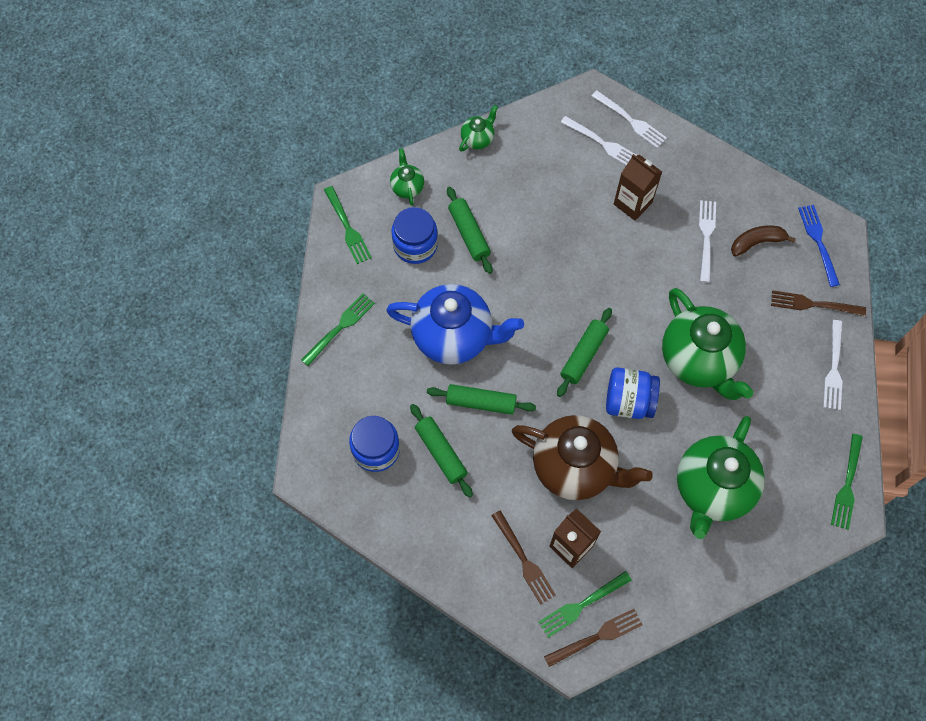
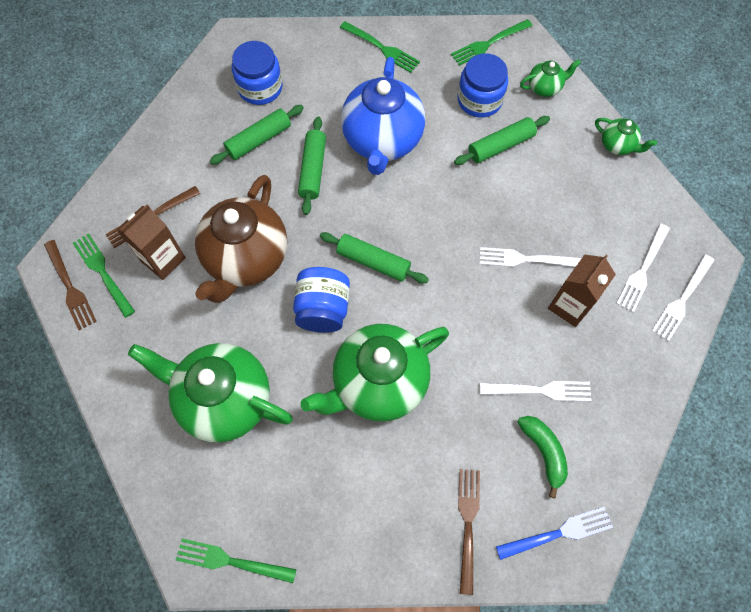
camera: 85 degrees right, 0 degrees up
brown banana [731,226,796,257] -> green banana [518,416,568,499]
white fork [823,320,842,410] -> white fork moved to [479,247,582,267]

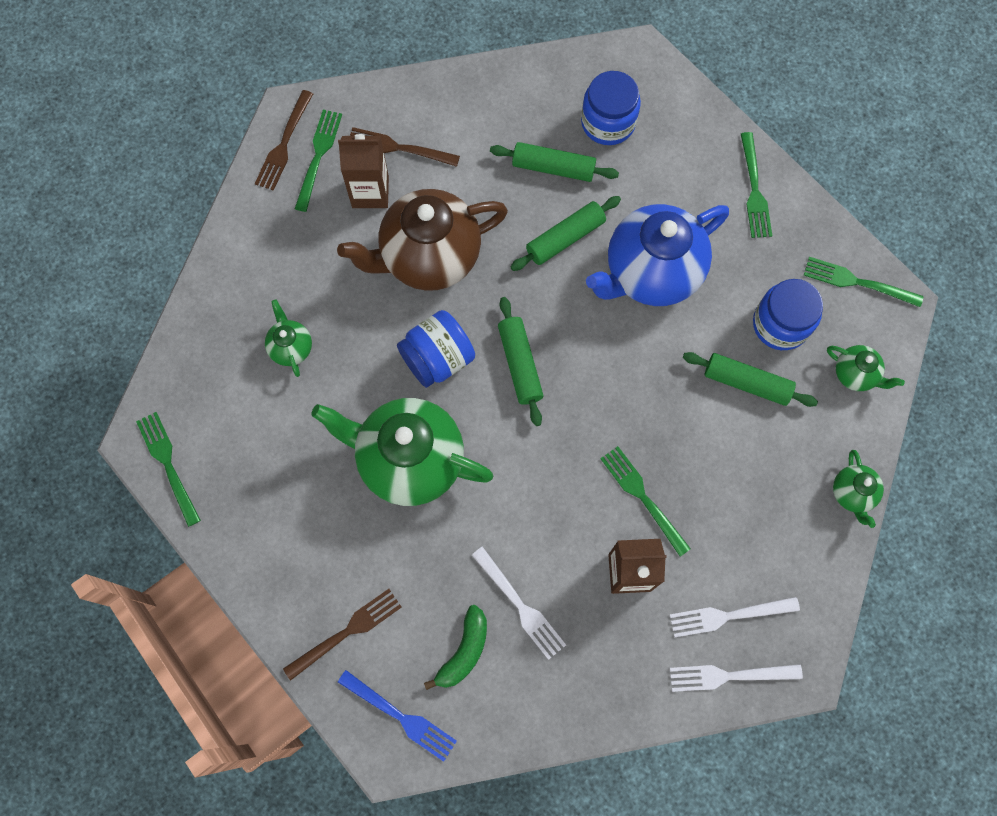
camera: 50 degrees right, 5 degrees up
green teapot [128,343,293,443] -> green teapot [265,300,312,377], size x0.45
white fork [479,247,582,267] -> green fork [600,446,691,556]

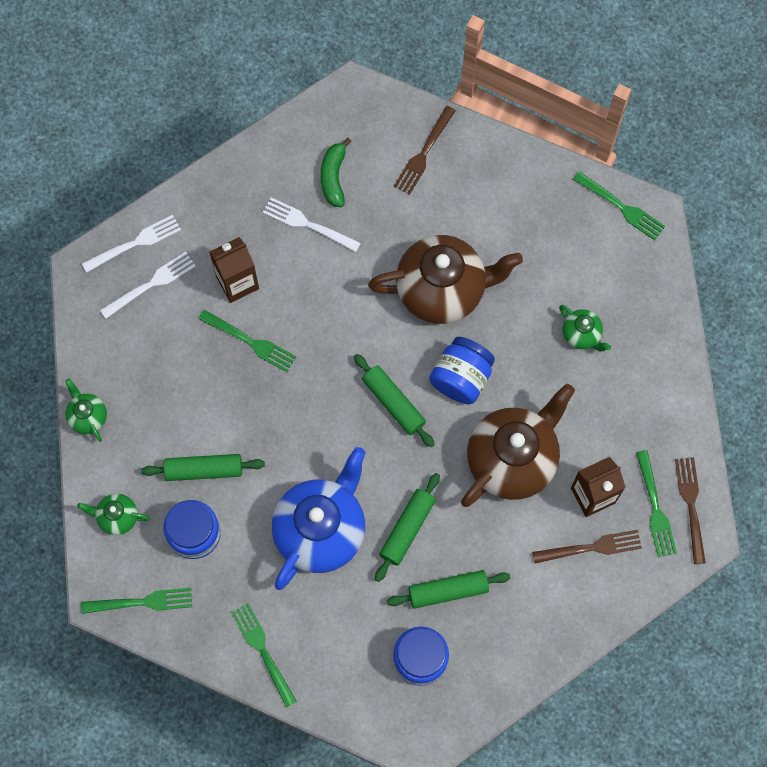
camera: 155 degrees right, 0 degrees up
green teapot [311,398,494,506] -> brown teapot [368,235,523,324]
blue fork [338,670,457,762] -> none

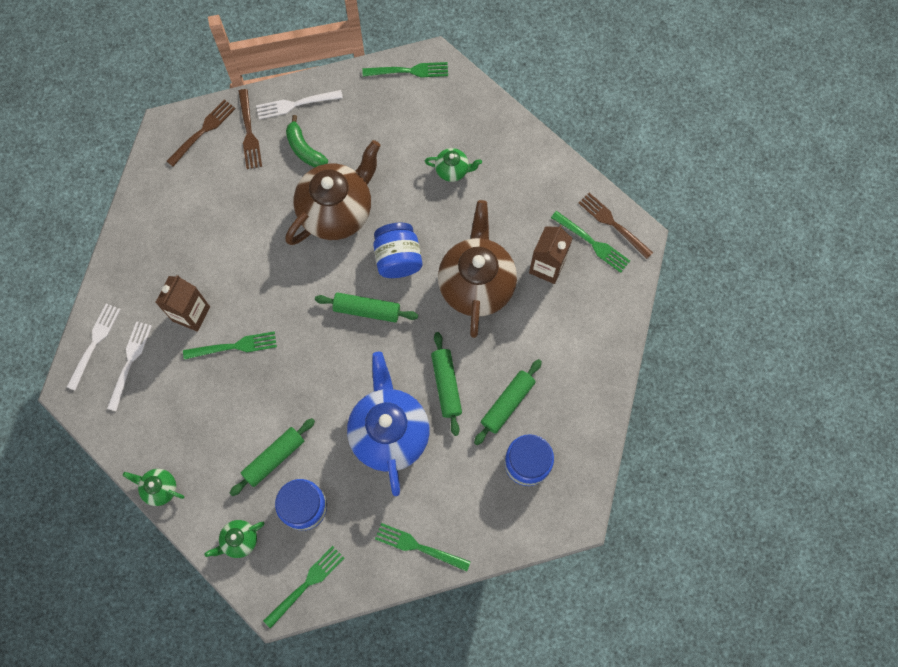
camera: 40 degrees left, 0 degrees up
white fork [263,197,361,252] -> white fork moved to [256,90,343,119]
green banana [320,138,352,207] -> green banana moved to [286,115,328,167]
brown fork [532,530,642,563] -> brown fork moved to [167,99,236,167]

